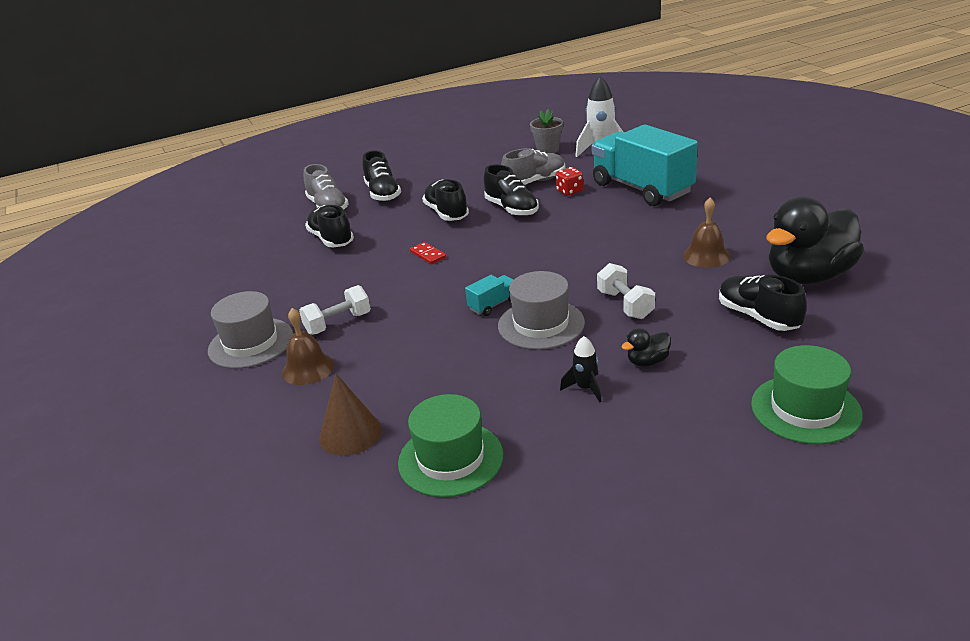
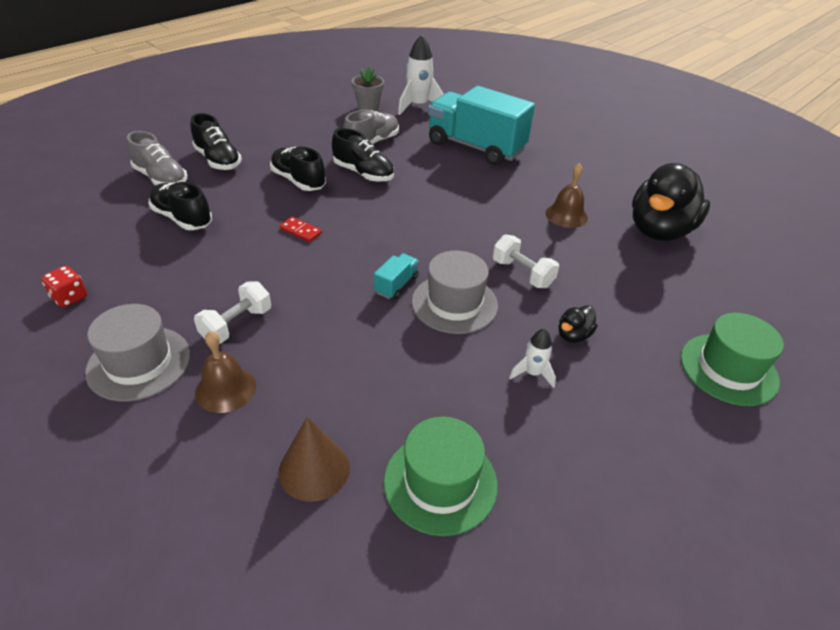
camera: 25 degrees left, 10 degrees up
red dice [556,167,583,196] -> red dice moved to [41,266,87,308]
black rocket [560,336,601,403] -> white rocket [509,328,556,388]
black shoe [719,275,807,331] -> none

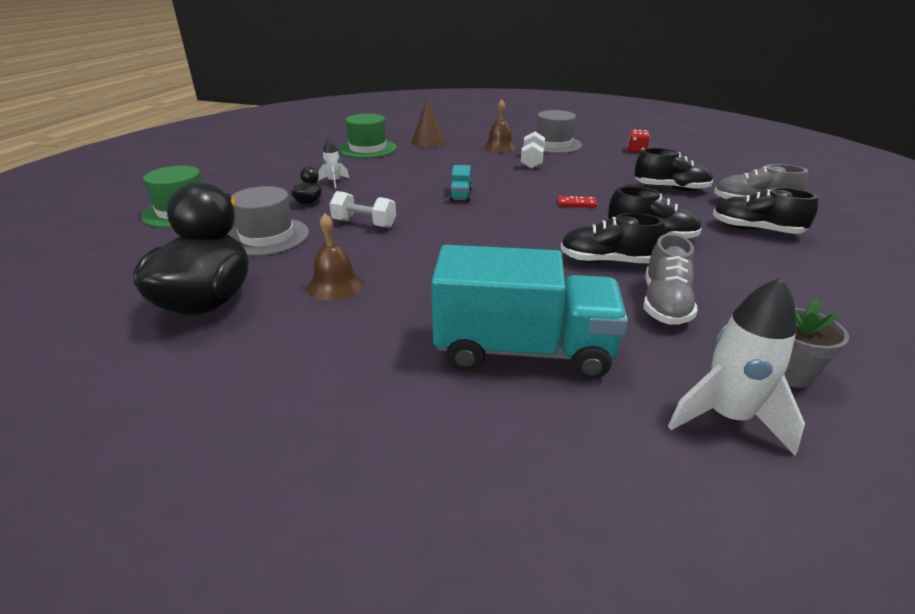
camera: 155 degrees right, 10 degrees down
grey hat [412,251,498,334] -> grey hat moved to [228,186,309,256]

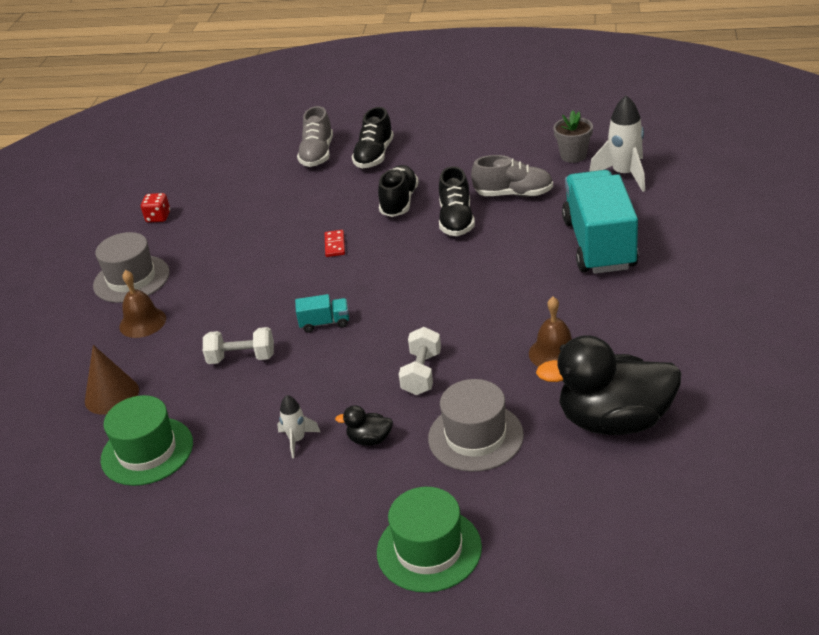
camera: 95 degrees left, 5 degrees up
white dumbbell [521,132,545,169] -> white dumbbell moved to [203,327,274,364]
black shoe [635,148,713,191] -> none

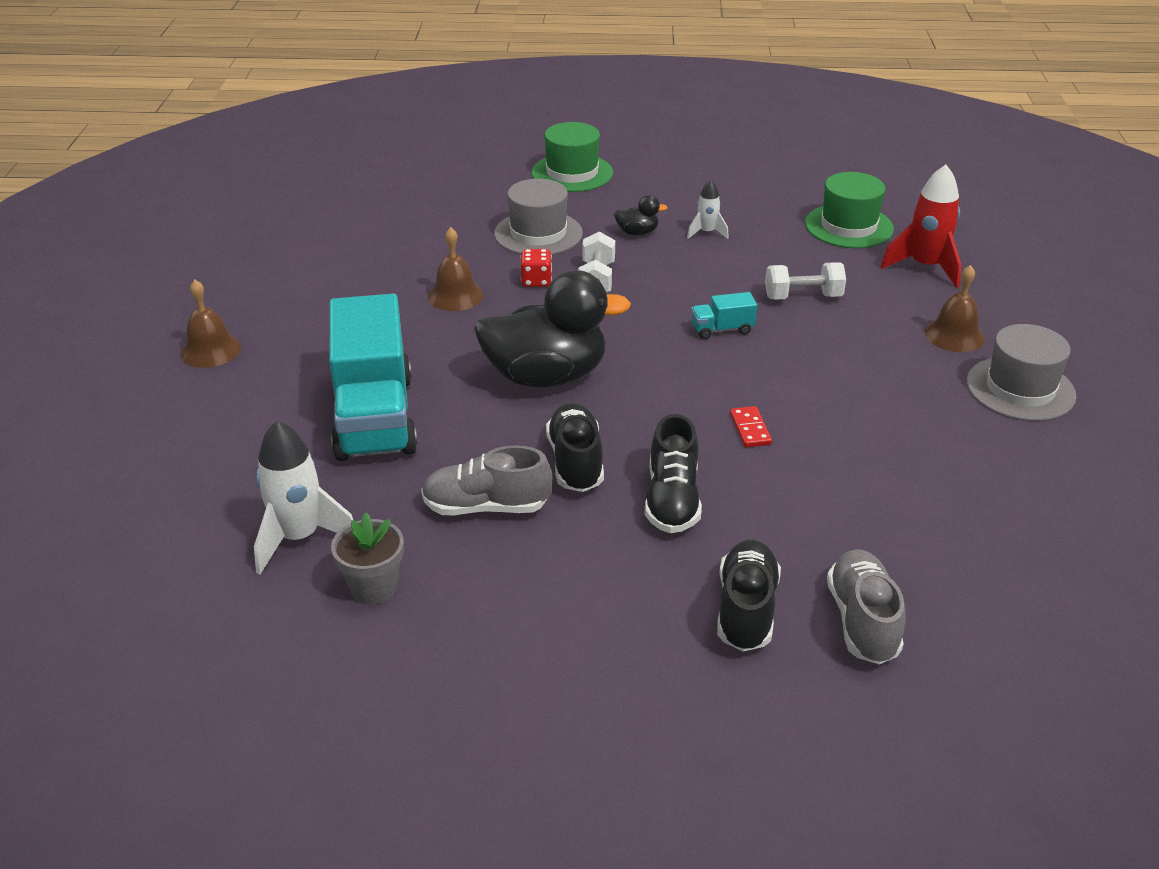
camera: 170 degrees right, 0 degrees up
brown cone [85,345,139,415] -> red rocket [881,165,962,288]
red dice [141,193,170,223] -> red dice moved to [520,249,552,287]
black duck [536,335,681,435] -> black duck moved to [474,270,631,387]
none -> brown bell [180,280,241,368]

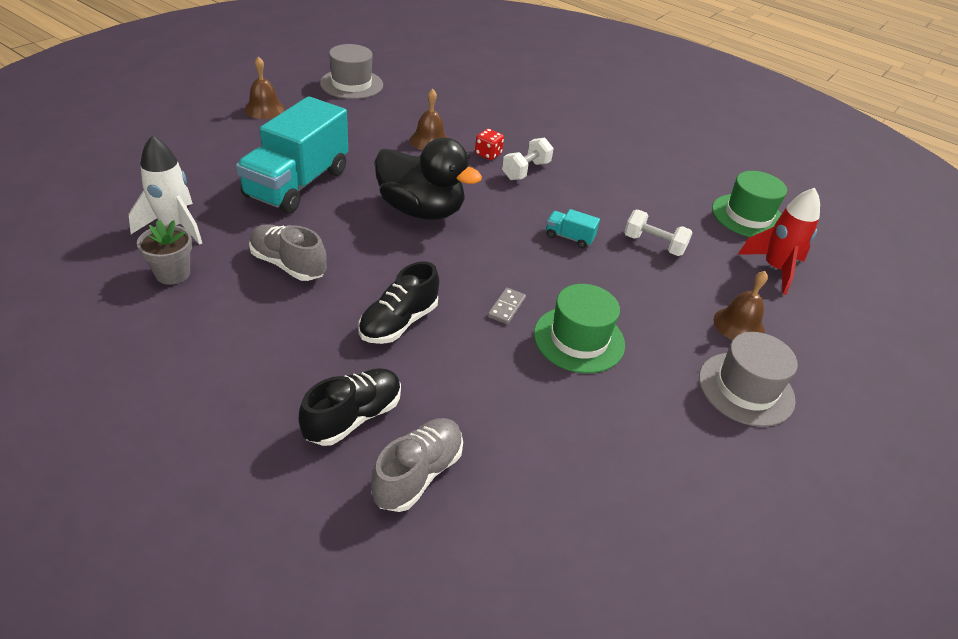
camera: 30 degrees right, 5 degrees up
grey hat [494,179,583,255] -> grey hat moved to [320,44,383,99]
green hat [531,122,613,192] -> green hat moved to [534,284,625,373]
black shoe [546,403,604,492] -> none
black duck [614,195,668,235] -> none
white rocket [687,180,729,239] -> none
red domino [730,406,772,447] -> grey domino [488,288,526,324]

